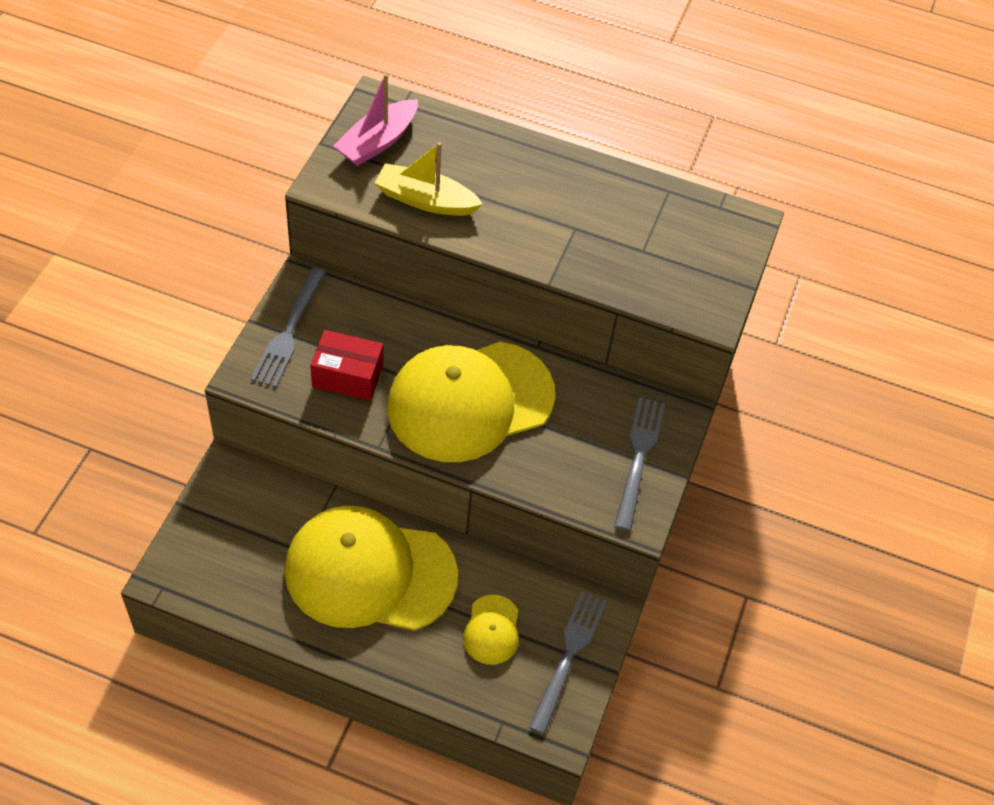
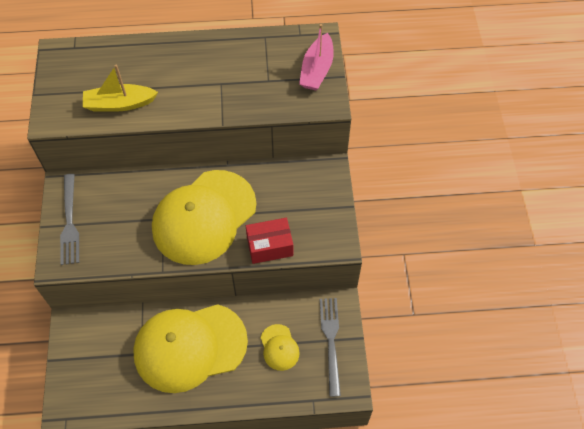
camera: 20 degrees left, 5 degrees up
red box [310,330,383,401] -> red box moved to [246,218,293,264]
pink boat [334,74,418,166] -> pink boat moved to [299,24,334,90]
grey fork [614,397,665,531] -> none

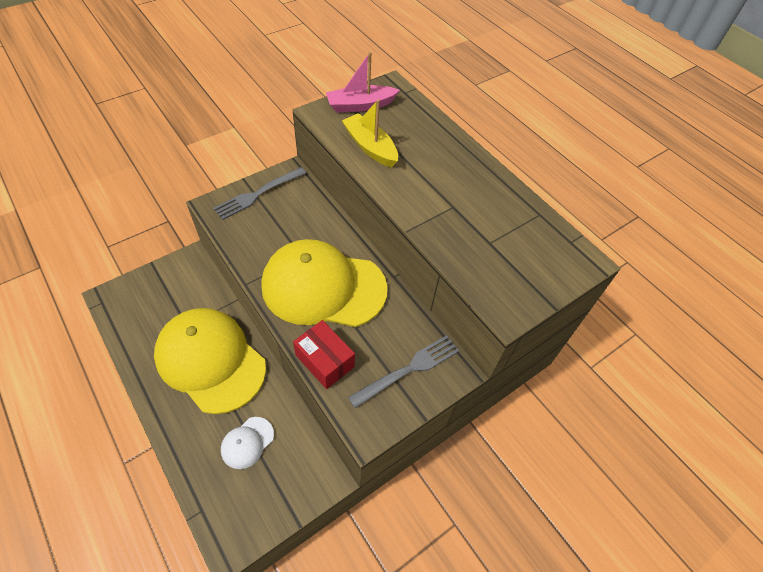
camera: 55 degrees right, 5 degrees down
yellow cap [261,324,300,371] -> white cap [221,417,274,469]
pink boat [299,24,334,90] -> pink boat moved to [326,52,400,113]
grey fork [320,298,341,397] -> grey fork moved to [348,335,459,408]

